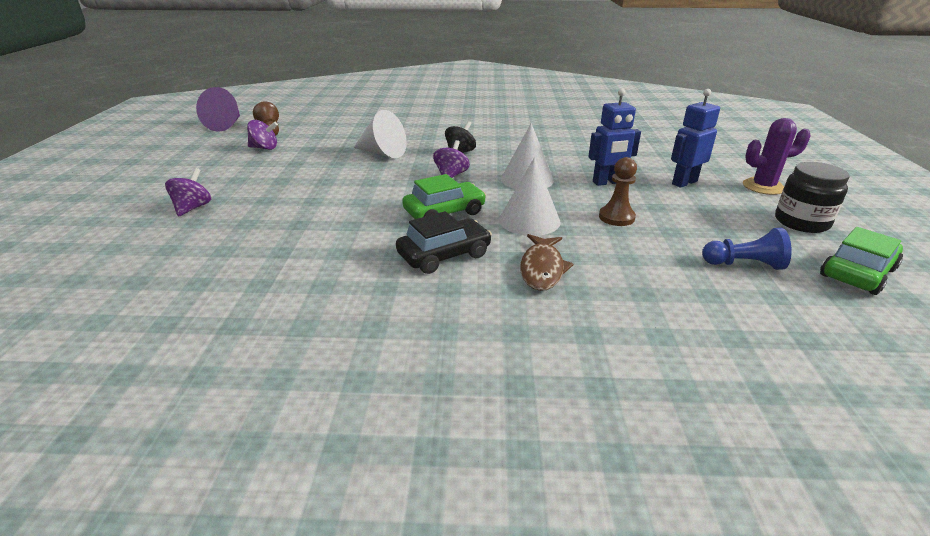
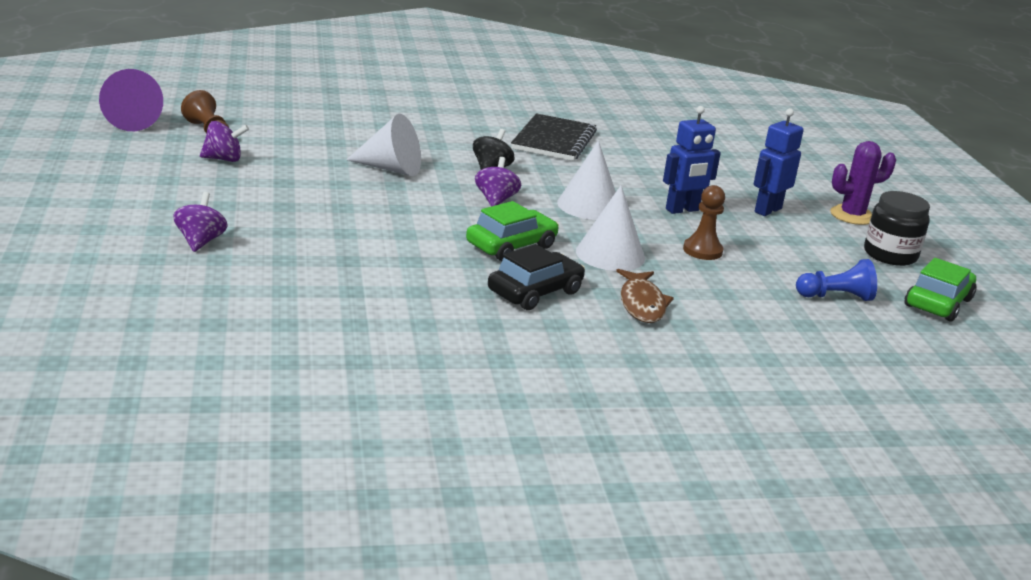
camera: 15 degrees left, 5 degrees down
none -> black notebook [511,113,597,161]

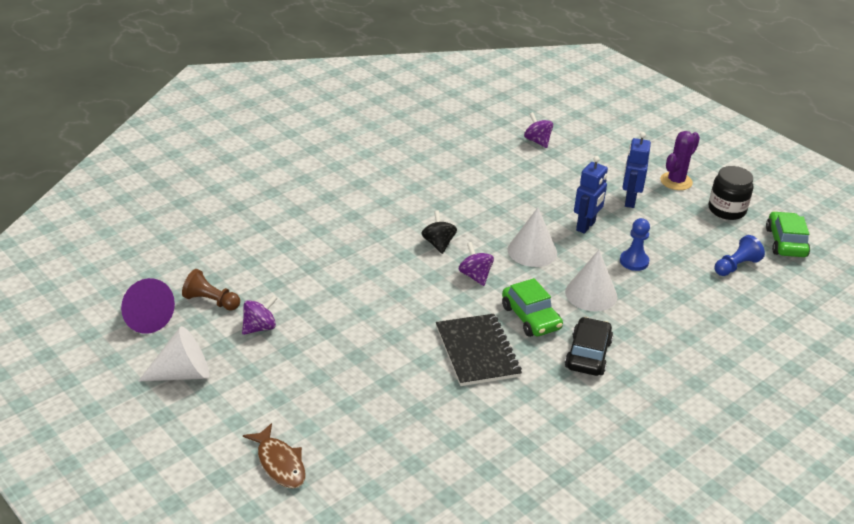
camera: 30 degrees left, 10 degrees up
purple spinning top [173,192,228,252] -> purple spinning top moved to [524,112,553,148]
white cone [346,114,421,176] -> white cone moved to [138,326,209,382]
green car [466,201,559,261] -> green car turned 135 degrees clockwise [502,278,563,337]
black notebook [511,113,597,161] -> black notebook moved to [436,314,522,386]
brown fish [616,269,674,323] -> brown fish moved to [243,423,306,489]
brown pawn [683,185,725,260] -> blue pawn [620,218,650,271]

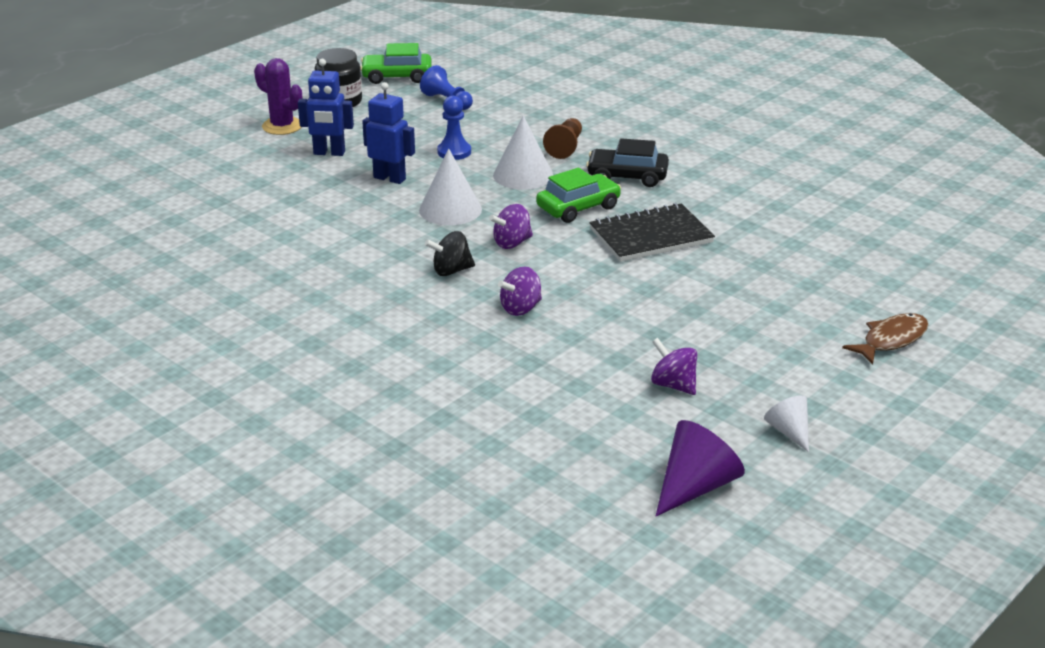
camera: 95 degrees left, 5 degrees down
white cone [138,326,209,382] -> white cone [764,395,809,452], size x0.60
brown pawn [182,269,240,311] -> brown pawn moved to [543,118,582,159]
purple spinning top [524,112,553,148] -> purple spinning top moved to [498,267,542,316]

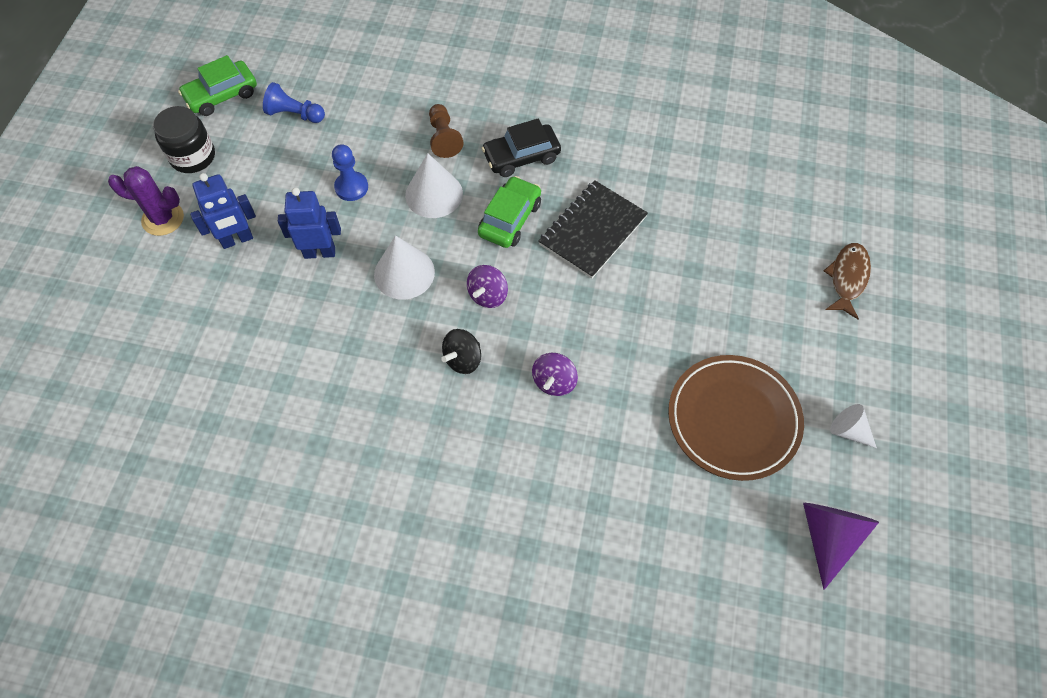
camera: 30 degrees left, 30 degrees up
purple spinning top [651,338,697,395] -> brown plate [668,355,804,481]

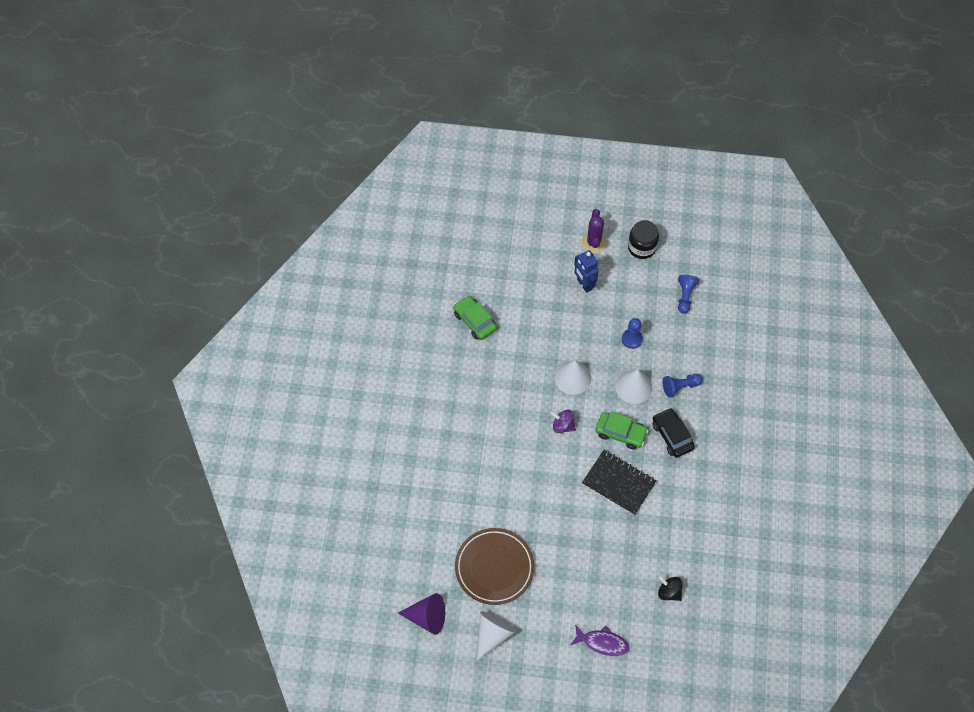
camera: 85 degrees right, 0 degrees up
green car [178,55,257,116] -> green car moved to [453,295,497,340]
blue robot [278,187,341,259] -> none
brown pawn [429,104,464,158] -> blue pawn [663,374,703,398]
black spinning top [441,329,481,374] -> black spinning top moved to [658,576,683,601]
purple spinning top [532,353,578,396] -> none
brown fish [824,243,871,319] -> purple fish [571,625,630,656]
white cone [830,404,877,448] -> white cone [477,611,516,660], size x1.67

